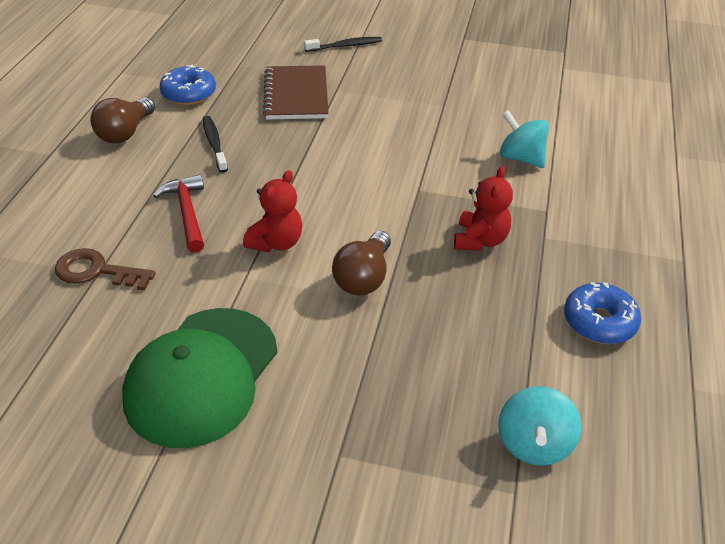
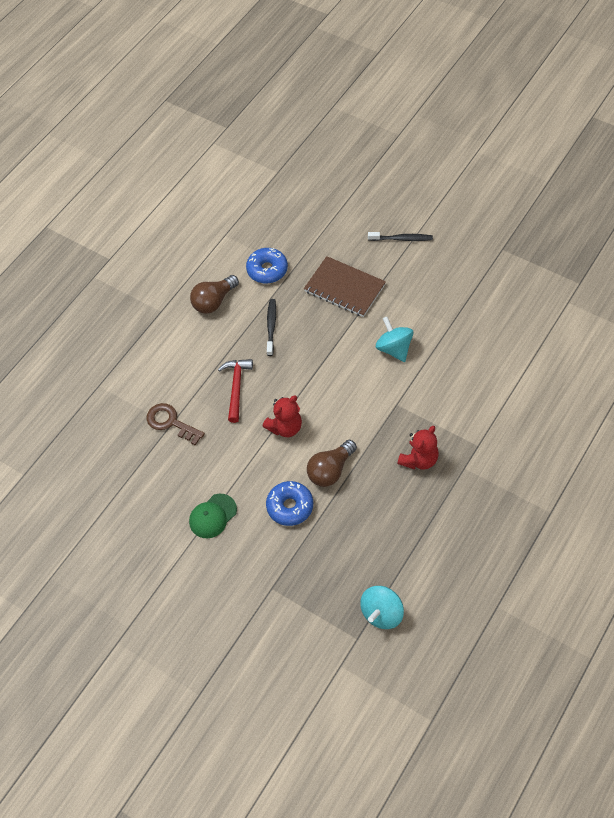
camera: 25 degrees right, 15 degrees up
green cap [122,308,277,448] -> green cap [189,494,237,538], size x0.50
brown notebook [263,65,329,119] -> brown notebook turned 75 degrees counterclockwise [304,256,386,317]
turquoise spinning top [500,110,549,168] -> turquoise spinning top moved to [376,317,413,362]
blue donut [564,282,641,344] -> blue donut moved to [266,481,313,526]

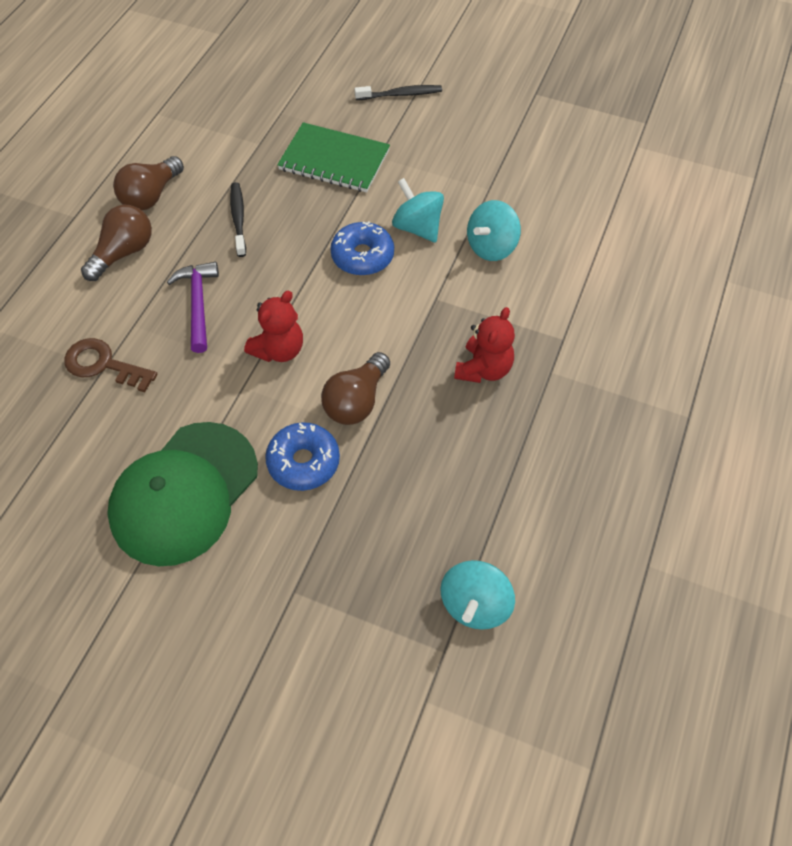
camera: 15 degrees left, 0 degrees up
green cap [189,494,237,538] -> green cap [107,422,258,566], size x2.00
red hammer [218,359,253,423] -> purple hammer [167,262,219,353]
blue donut [246,248,288,283] -> blue donut moved to [330,221,394,276]
brown notebook [304,256,386,317] -> green notebook [277,122,390,192]
none -> brown light bulb [81,205,152,281]
none -> turquoise spinning top [467,200,521,261]

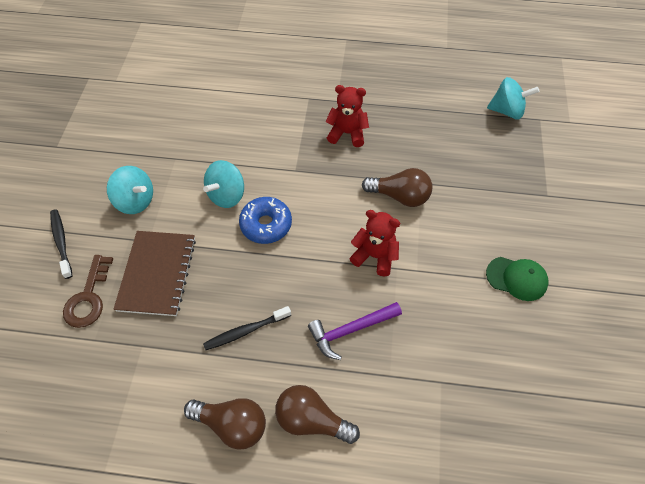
camera: 105 degrees left, 0 degrees up
brown key [64,338,157,392] -> brown key moved to [63,255,113,328]
green cap [107,422,258,566] -> green cap [486,257,548,301], size x0.50
blue donut [265,422,340,491] -> none
green notebook [277,122,390,192] -> brown notebook [114,231,196,316]
turquoise spinning top [467,200,521,261] -> turquoise spinning top moved to [107,166,153,214]

